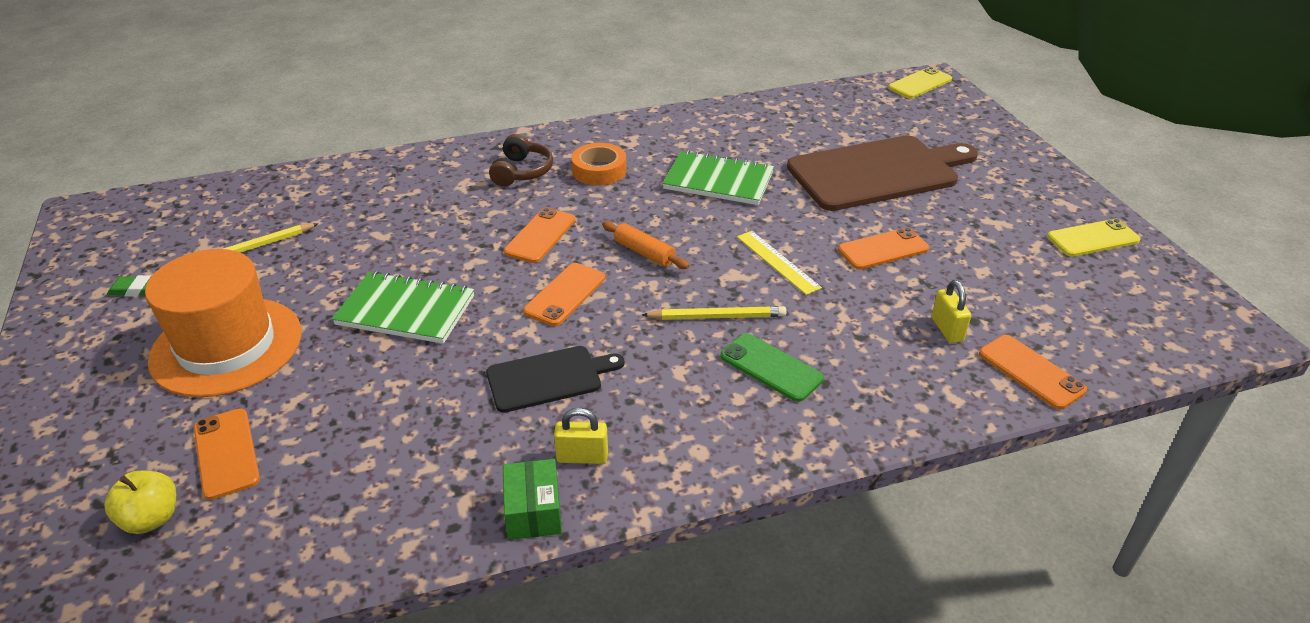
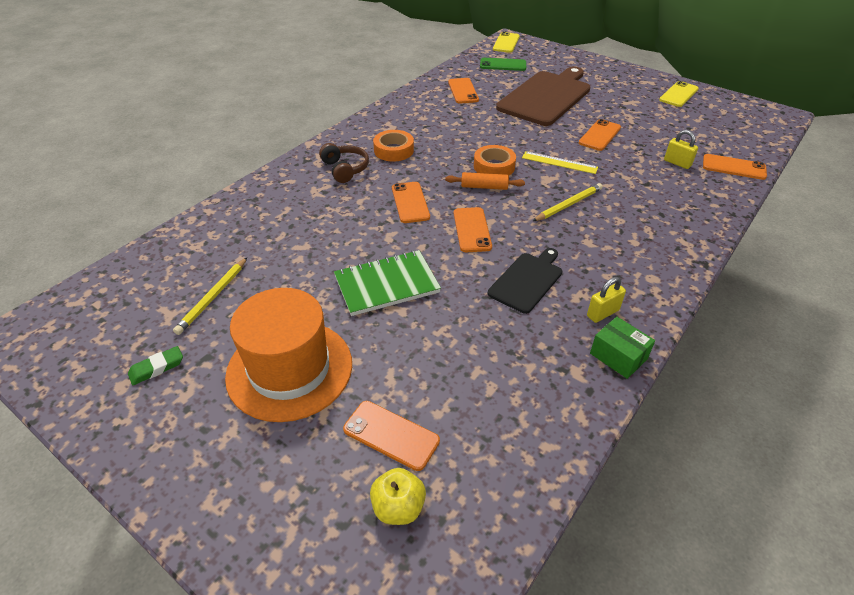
camera: 35 degrees left, 5 degrees up
green notebook [662,150,774,205] -> none
green phone [721,333,824,402] -> green phone moved to [480,58,526,71]
none -> orange phone [448,78,479,103]
none -> orange tape [474,145,516,175]

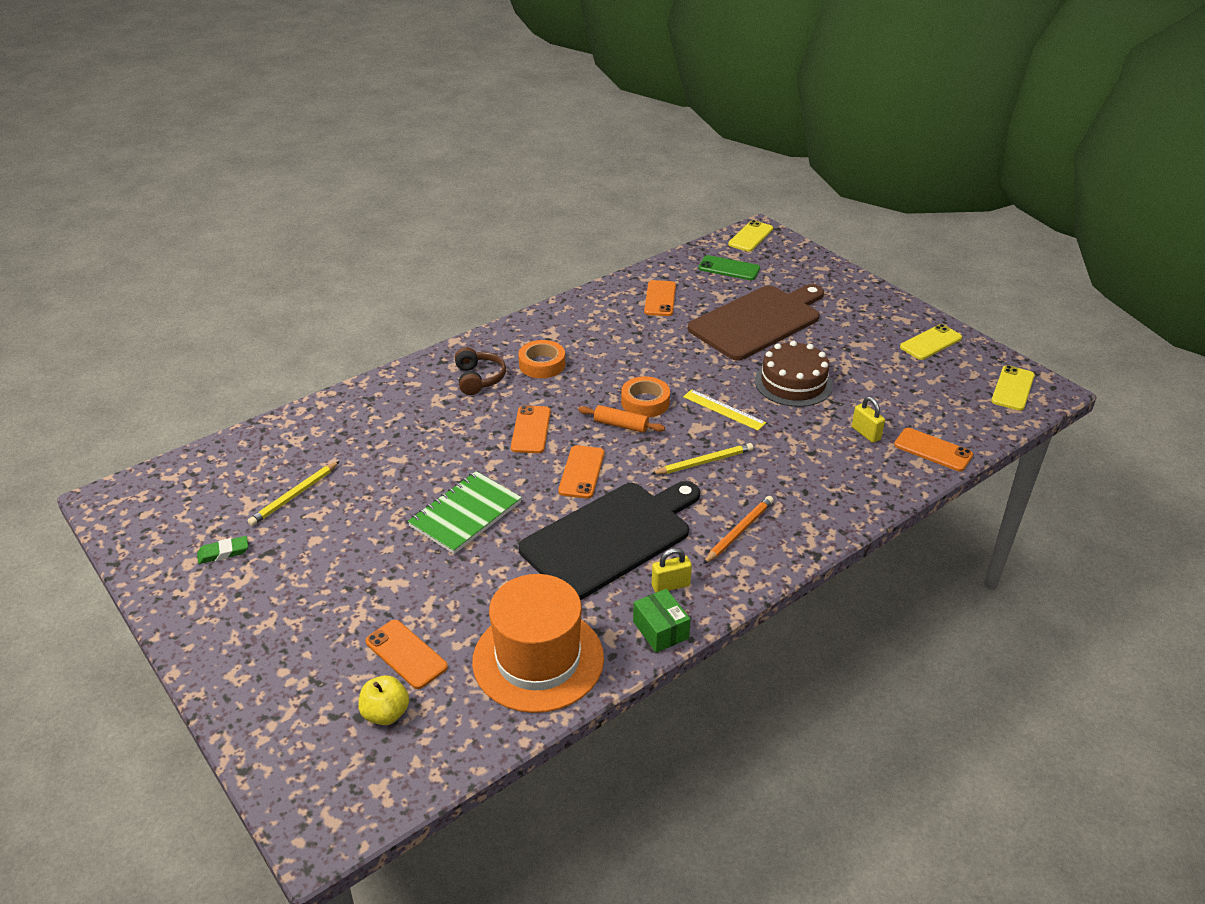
camera: 15 degrees right, 5 degrees down
orange hat [225,288,352,422] -> orange hat moved to [472,574,604,713]
green notebook [334,250,441,316] -> green notebook turned 45 degrees counterclockwise [408,471,522,554]
black cutting board [488,248,562,314] -> black cutting board [519,481,700,600], size x1.88
orange phone [579,119,621,151] -> brown cake [755,341,833,407]
none -> orange pencil [703,496,774,564]
none -> yellow phone [991,365,1035,411]

